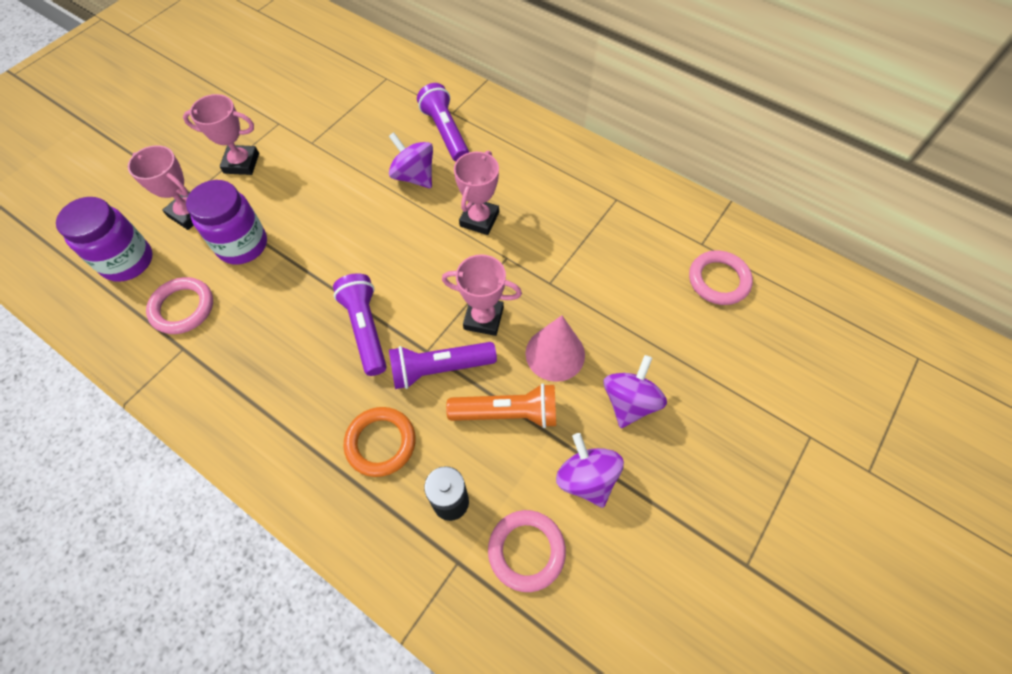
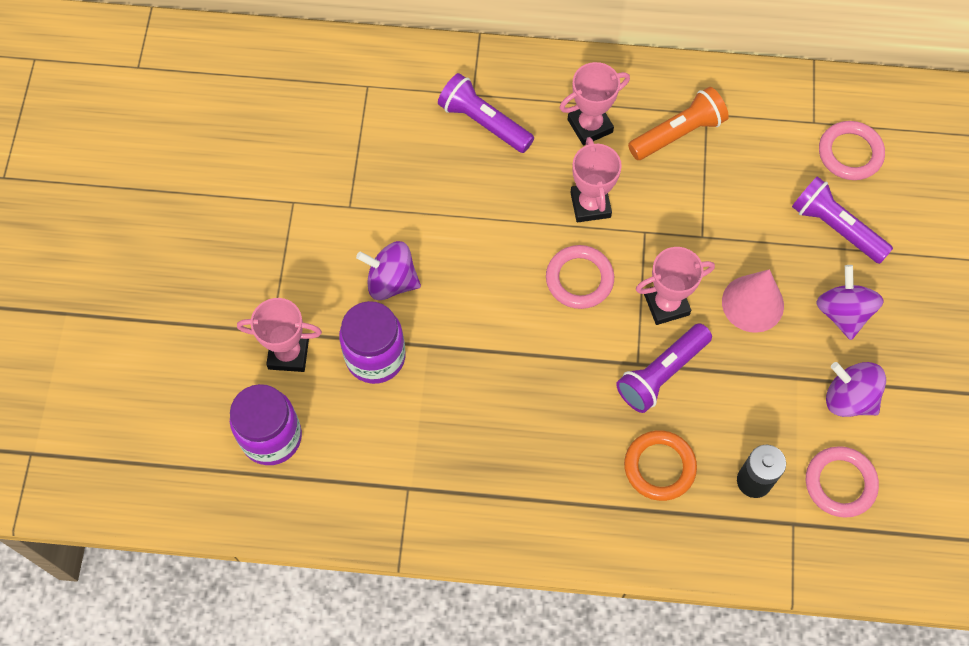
camera: 30 degrees left, 5 degrees up
pink ring [146,277,213,334] -> pink ring moved to [546,245,614,309]
pink trophy [183,94,259,175] -> pink trophy moved to [560,62,630,146]
purple flashlight [333,273,387,376] -> purple flashlight moved to [792,176,893,264]
purple spinning top [389,132,433,188] -> purple spinning top moved to [356,241,421,300]
orange flashlight [446,383,556,428] -> orange flashlight moved to [628,87,729,160]

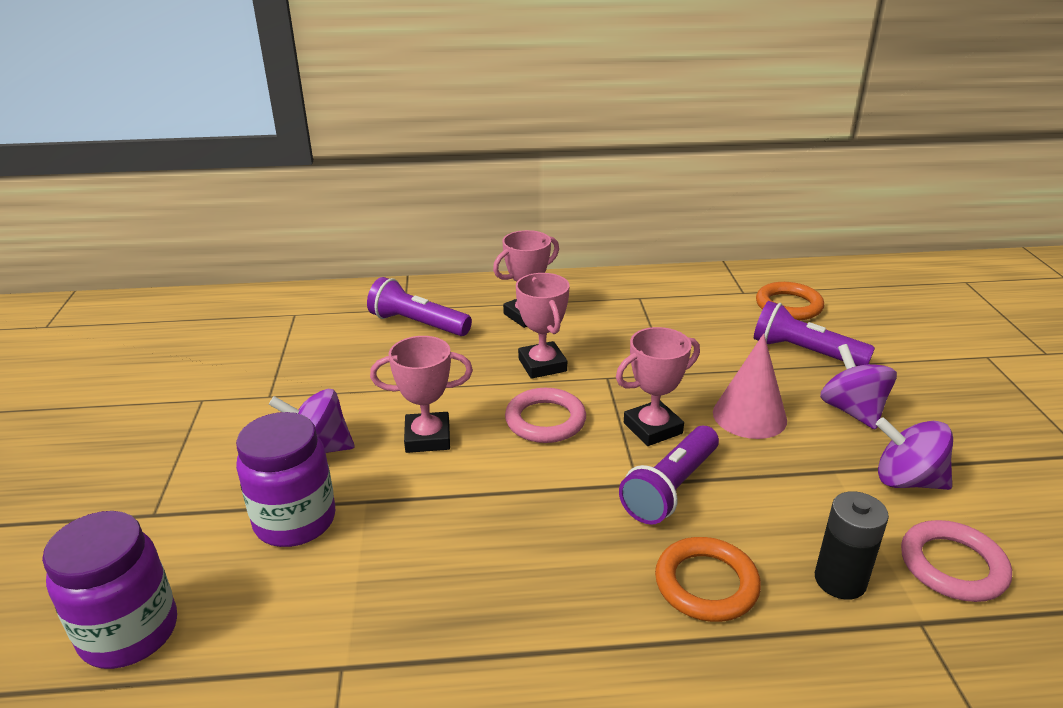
camera: 10 degrees left, 35 degrees down
pink trophy [237,298,322,372] -> pink trophy moved to [370,336,473,453]
orange flashlight [628,87,729,160] -> none
pink ring [819,121,885,180] -> orange ring [756,282,824,320]

